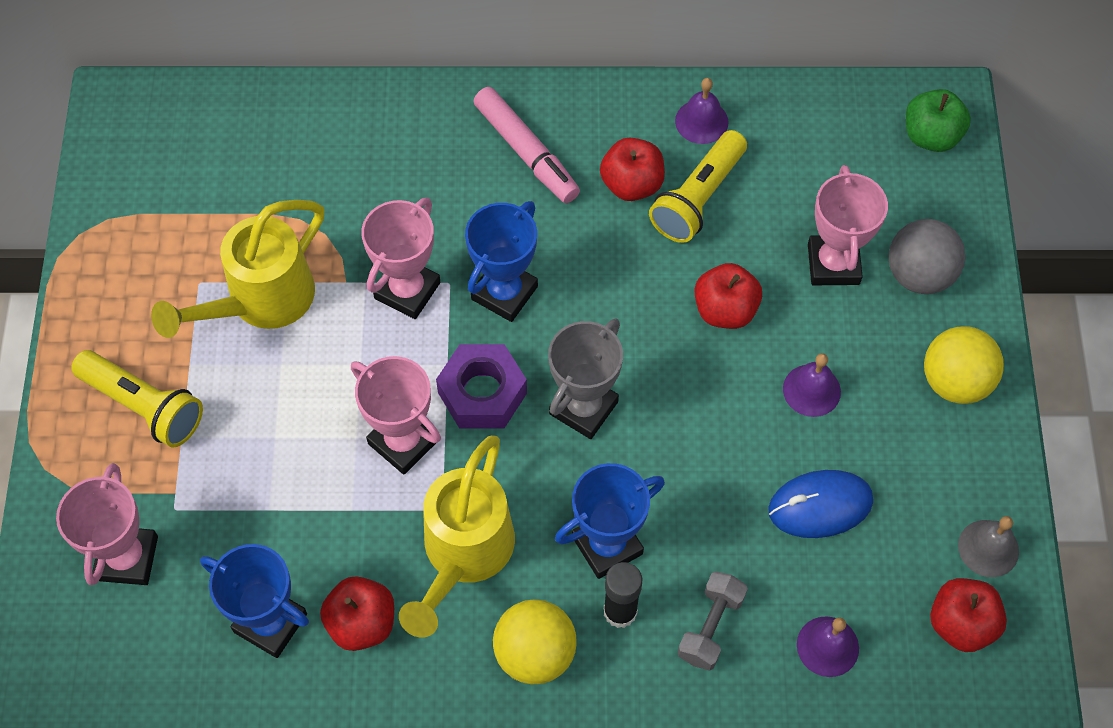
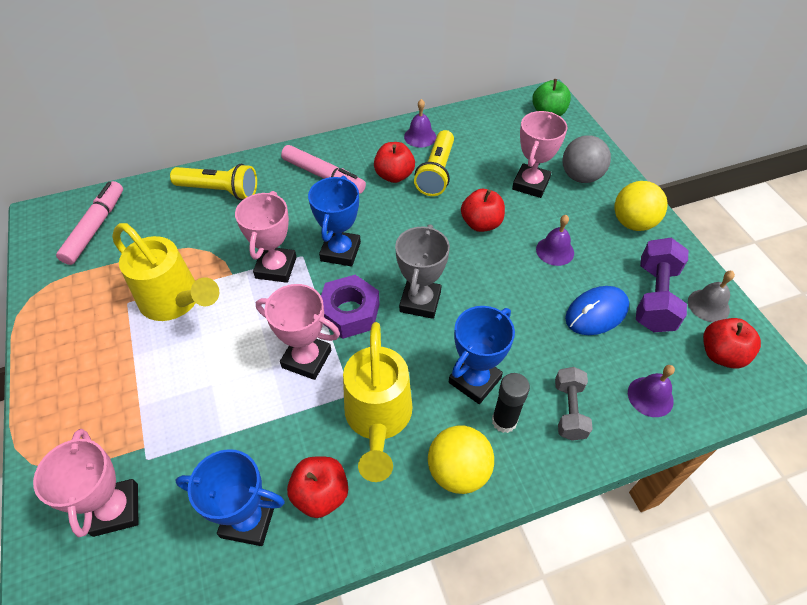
camera: 20 degrees left, 10 degrees down
yellow flashlight [71,350,203,448] -> yellow flashlight moved to [170,164,257,200]
yellow watering can [151,200,324,338] -> yellow watering can turned 75 degrees counterclockwise [112,223,219,321]
pink trophy [808,165,888,285] -> pink trophy turned 45 degrees clockwise [512,111,568,198]
none -> pink marker [56,181,123,265]
none -> purple dumbbell [636,238,688,332]

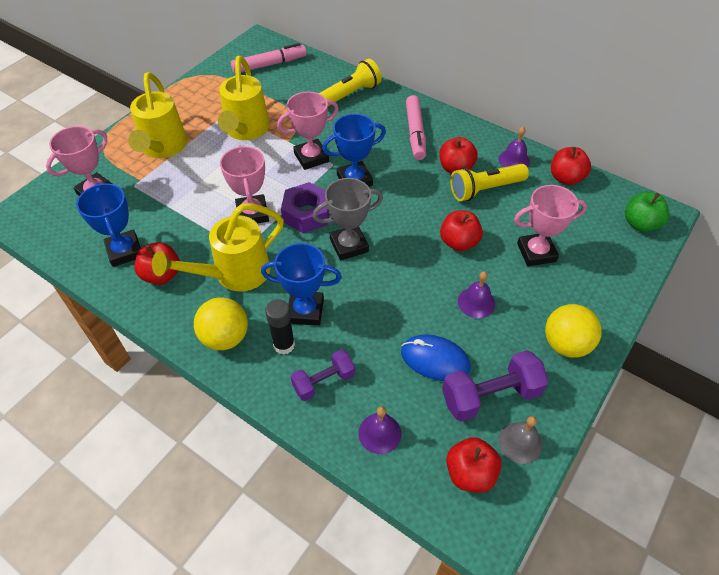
camera: 55 degrees right, 0 degrees up
yellow flashlight [170,164,257,200] -> yellow flashlight turned 105 degrees counterclockwise [319,59,382,106]
grey dumbbell [555,367,593,441] -> purple dumbbell [291,350,355,401]
grey ball [562,135,611,183] -> none
none -> yellow watering can [128,72,187,158]
none -> red apple [551,147,591,185]

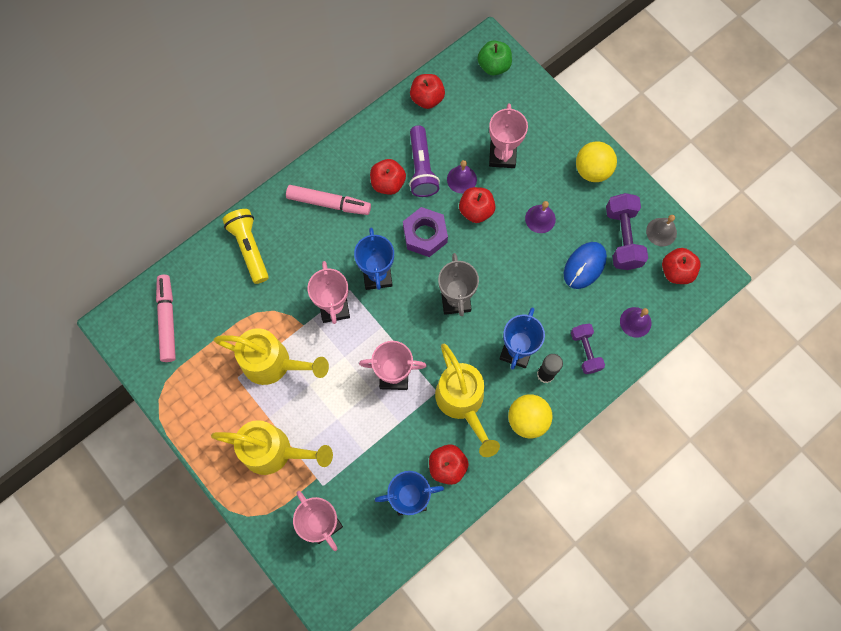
camera: 75 degrees left, 20 degrees up
purple nut [281,182,329,233] -> purple nut moved to [403,207,448,257]
yellow flashlight [450,164,529,201] -> purple flashlight [409,126,440,197]
purple bell [498,127,530,167] -> purple bell moved to [447,160,477,193]

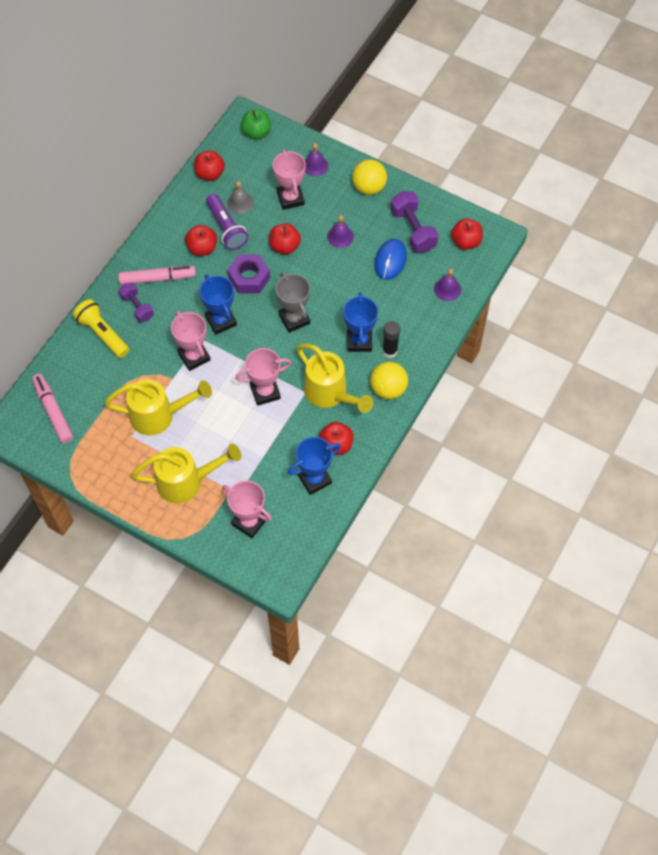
camera: 20 degrees left, 10 degrees down
purple bell [447,160,477,193] -> purple bell moved to [305,143,328,176]
purple dumbbell [571,324,605,374] -> purple dumbbell moved to [119,282,154,322]
grey bell [646,215,677,246] -> grey bell moved to [227,181,253,214]

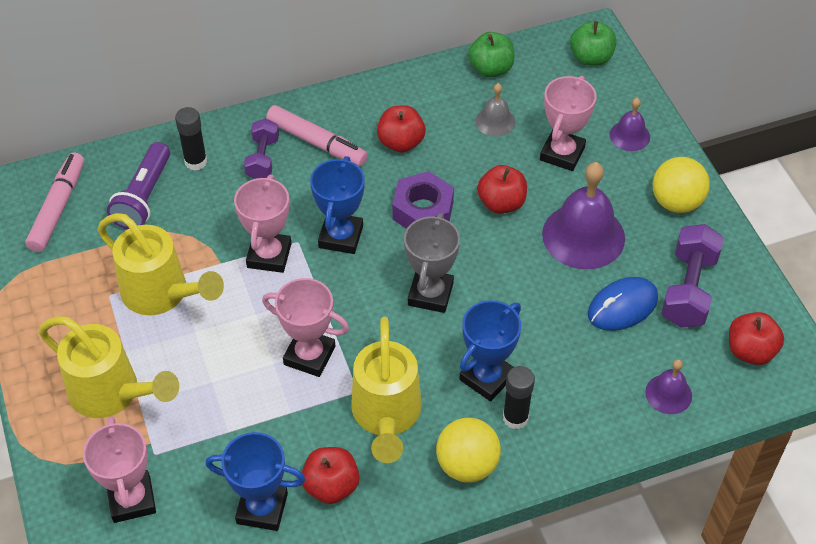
camera: 40 degrees right, 10 degrees down
yellow flashlight [73,299,129,358] -> black glue stick [175,107,207,171]
red apple [194,150,225,181] -> green apple [468,32,515,77]
purple flashlight [206,194,248,250] -> purple flashlight moved to [107,142,170,229]
purple bell [327,215,354,248] -> purple bell [542,162,625,269], size x1.93

